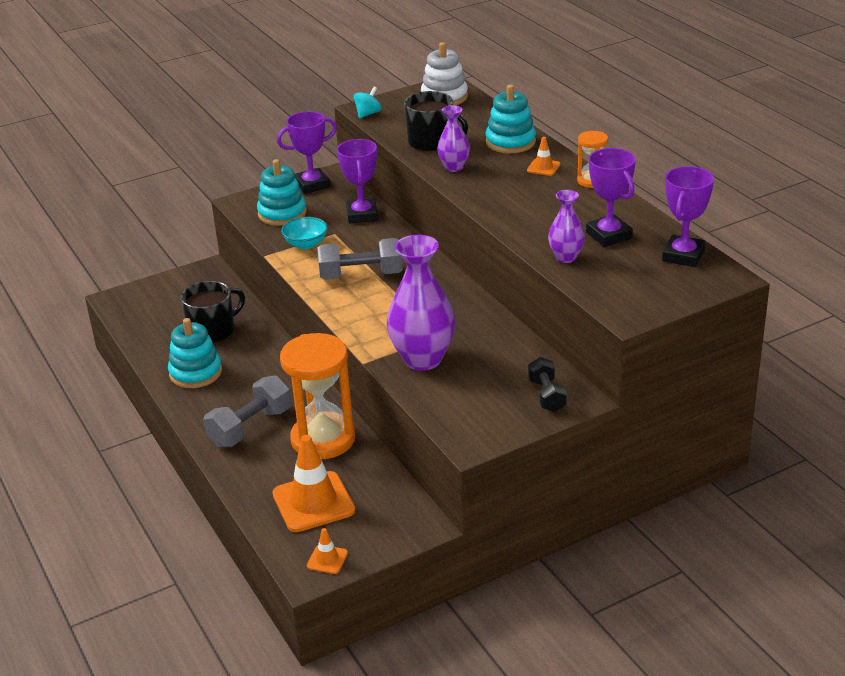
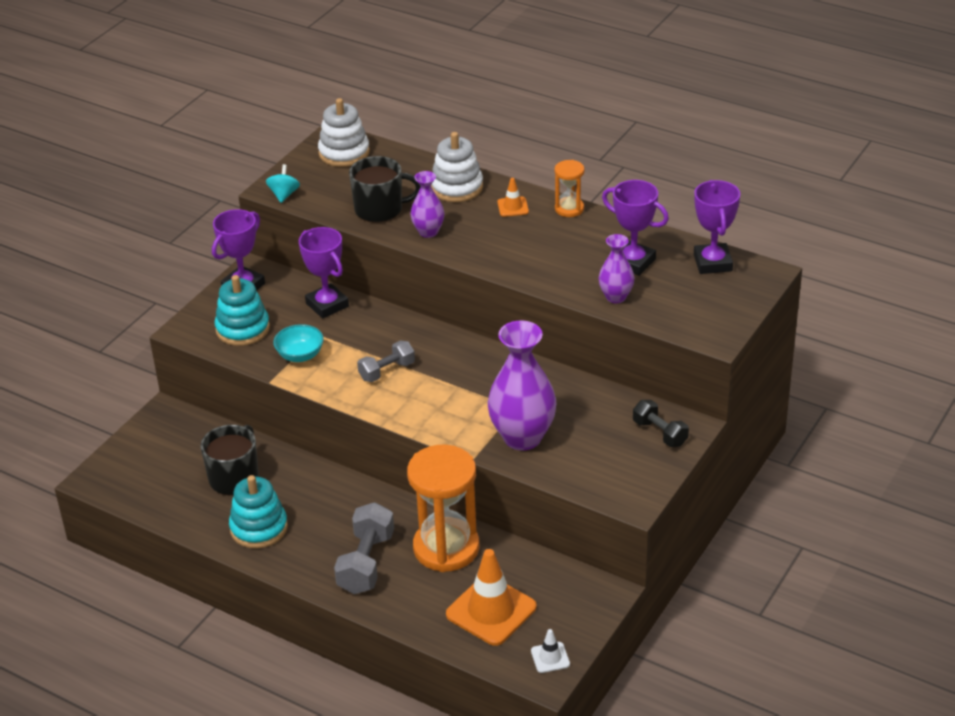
camera: 30 degrees left, 5 degrees up
orange traffic cone [307,528,348,574] -> white traffic cone [531,629,570,673]
grey dumbbell [317,238,403,280] -> grey dumbbell [357,340,415,382], size x0.64
turquoise stacking toy [486,85,536,153] -> white stacking toy [431,132,483,202]

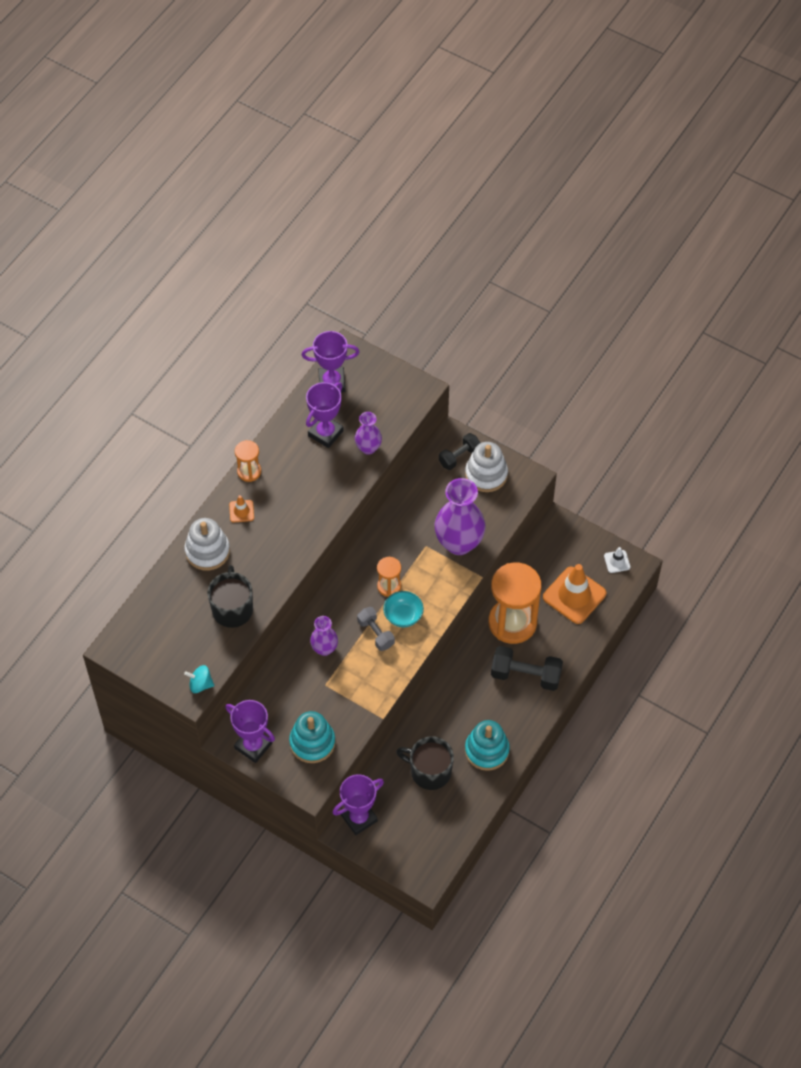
camera: 90 degrees left, 20 degrees up
turquoise bowl [273,324,324,362] -> turquoise bowl moved to [383,591,424,628]
purple trophy [299,227,349,318] -> purple trophy moved to [333,774,384,835]
white stacking toy [318,98,370,167] -> white stacking toy moved to [465,442,508,492]
grey dumbbell [334,502,394,594] -> black dumbbell [491,646,563,691]
purple vase [410,171,444,238] -> purple vase moved to [310,616,338,656]
none -> orange hourglass [377,557,401,597]

